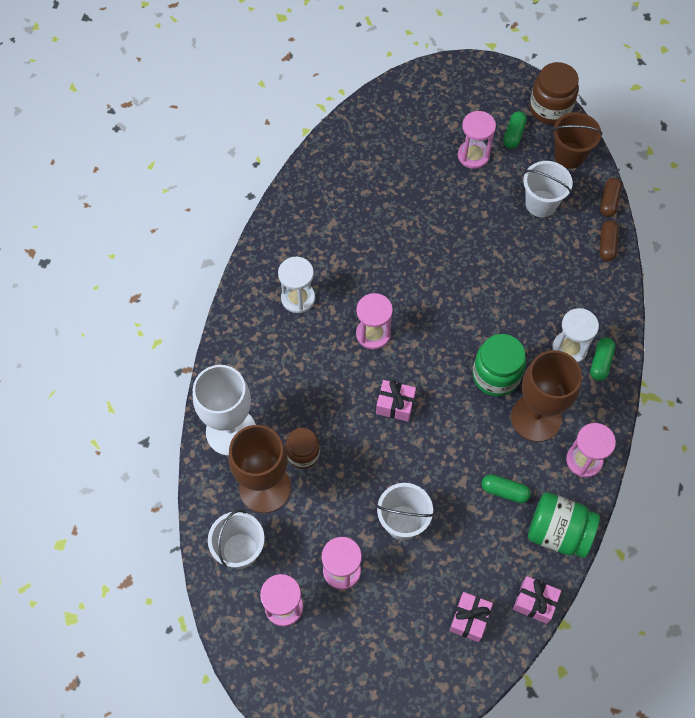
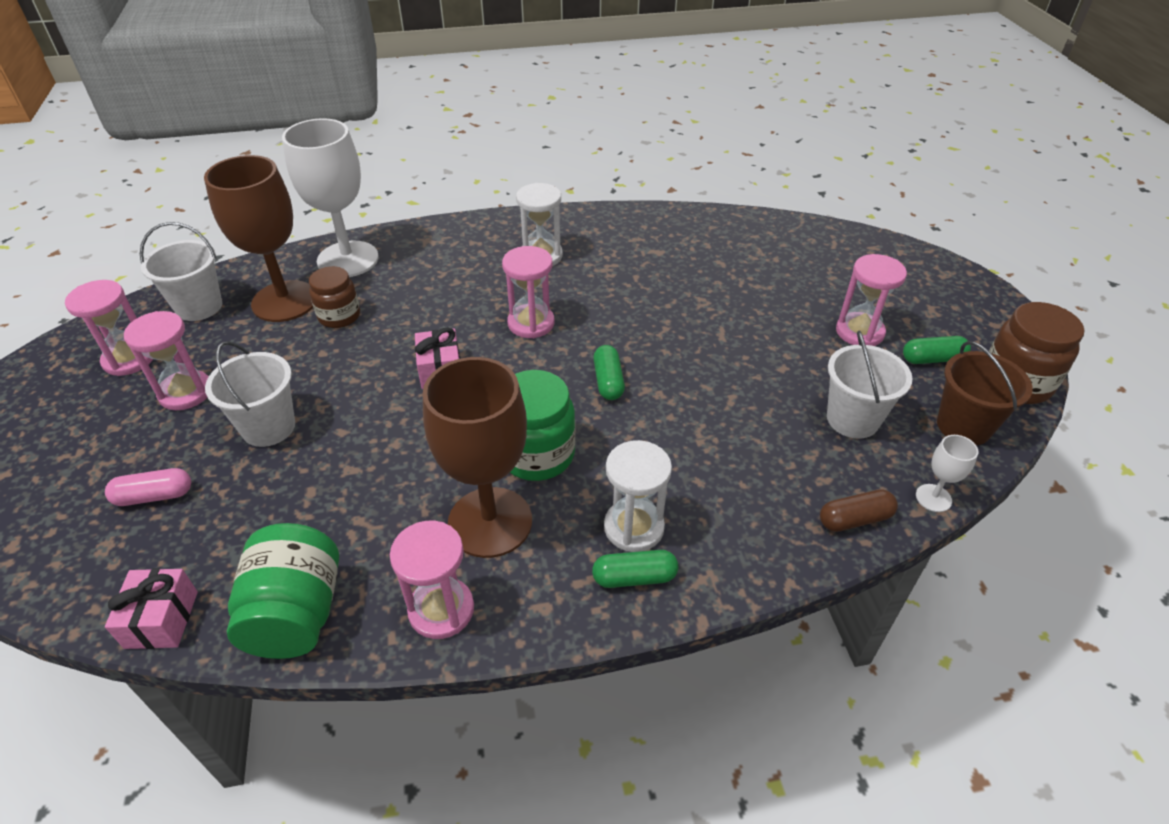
camera: 65 degrees right, 20 degrees down
pink gift [450,592,493,642] -> none
green capsule [482,474,531,503] -> green capsule moved to [593,345,625,400]
brown capsule [600,178,622,217] -> white goblet [916,435,978,512]
none -> pink capsule [105,468,191,506]

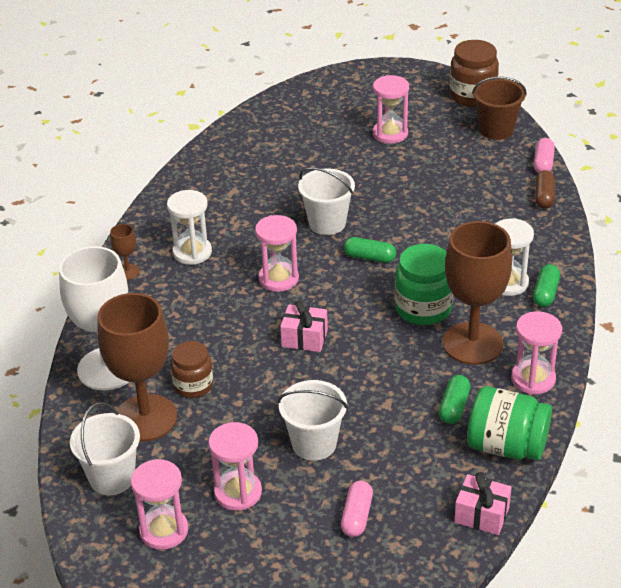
camera: 65 degrees left, 5 degrees down
white bucket [827,331,913,439] -> white bucket moved to [298,167,355,235]
green capsule [903,336,971,364] -> green capsule moved to [439,375,471,424]
white goblet [916,435,978,512] -> pink capsule [534,138,555,173]
none -> brown goblet [110,224,140,280]

